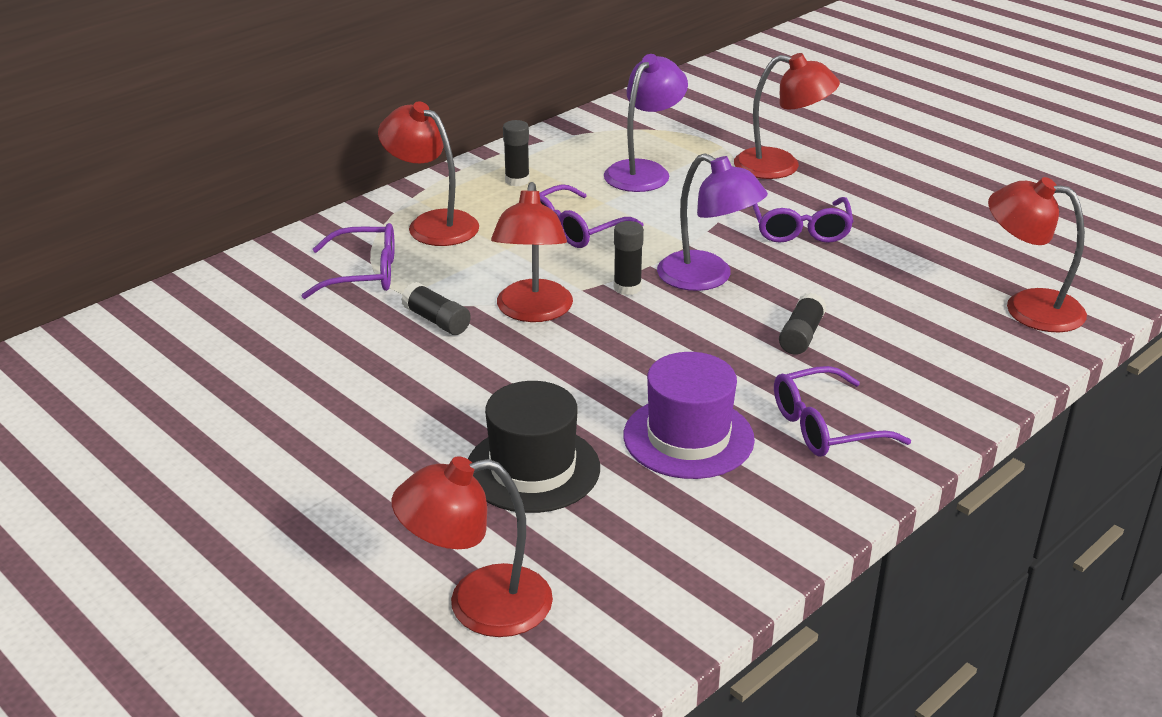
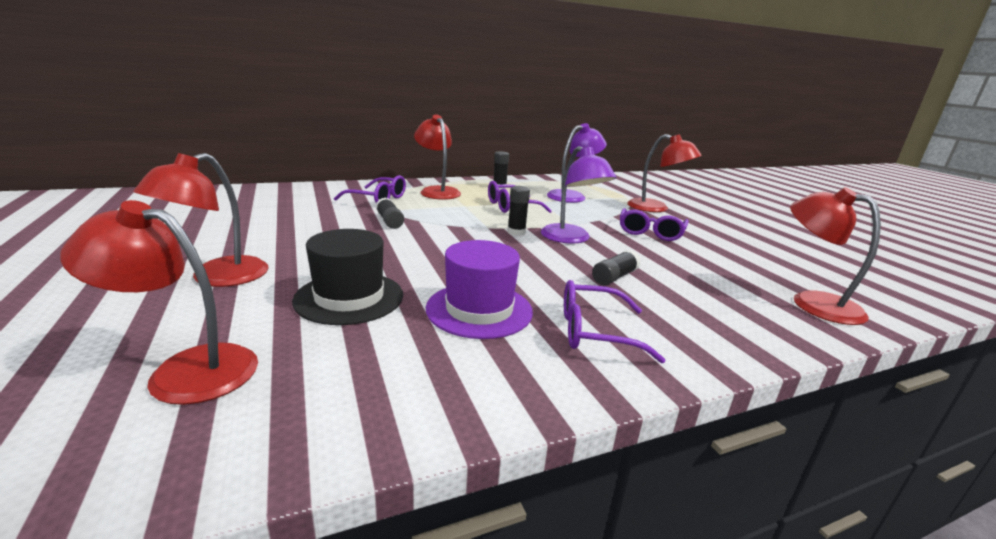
camera: 20 degrees right, 10 degrees down
red lamp [491,182,573,322] -> red lamp moved to [133,153,268,287]

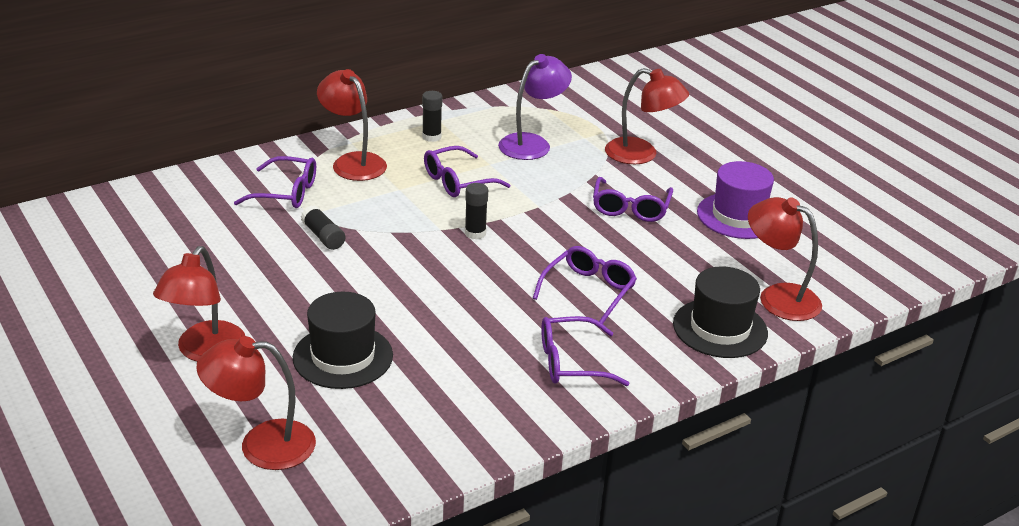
camera: 10 degrees left, 10 degrees up
purple hat [426,240,533,339] -> purple hat moved to [697,161,774,239]
purple lamp [541,146,616,244] -> none
black glue stick [592,250,641,285] -> purple glasses [533,246,637,324]
none -> black hat [673,266,768,358]

